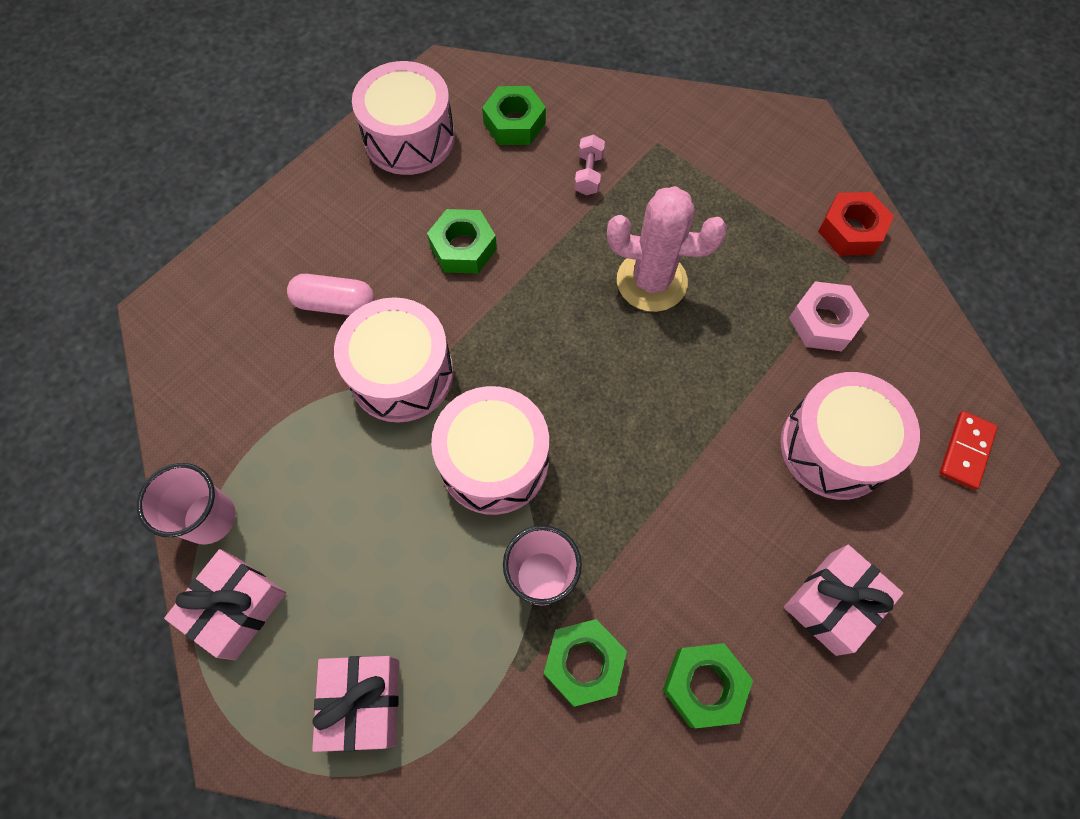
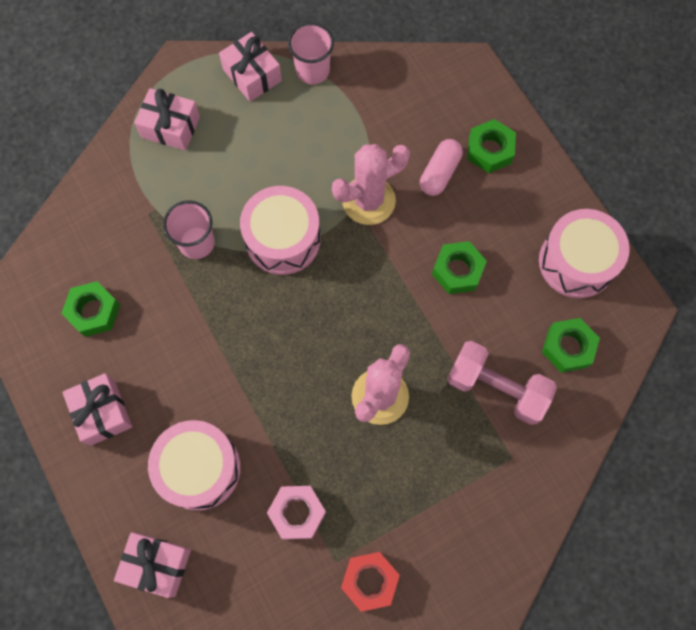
camera: 110 degrees right, 5 degrees up
pink drum [334,297,454,423] -> pink cactus [332,144,410,225]
green nut [544,619,627,707] -> green nut moved to [467,119,516,173]
pink dumbbell [574,135,605,195] -> pink dumbbell [447,341,557,425], size x2.05
red domino [939,411,998,490] -> pink gift [114,532,191,598]

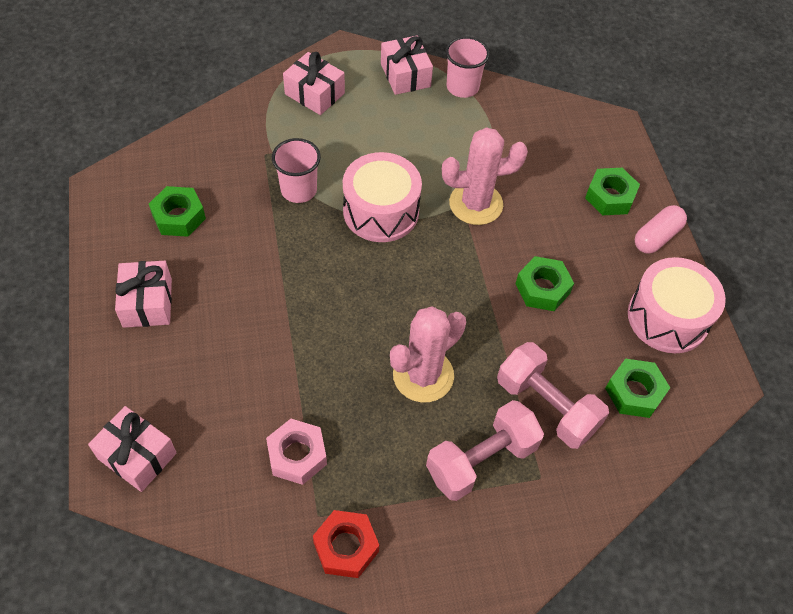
camera: 15 degrees right, 15 degrees down
pink drum [148,420,241,511] -> none
pink capsule [420,139,463,196] -> pink capsule moved to [635,205,687,254]
none -> pink dumbbell [426,400,544,501]

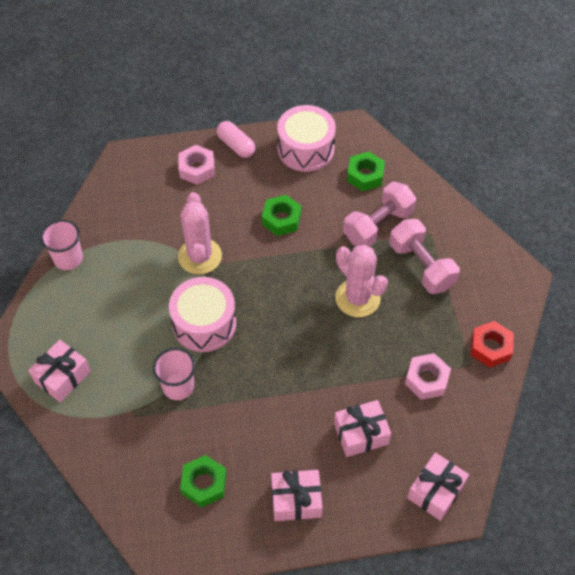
camera: 85 degrees left, 0 degrees up
pink gift [381,35,433,95] -> pink gift moved to [334,400,391,457]
green nut [585,168,640,215] -> pink nut [178,145,215,185]

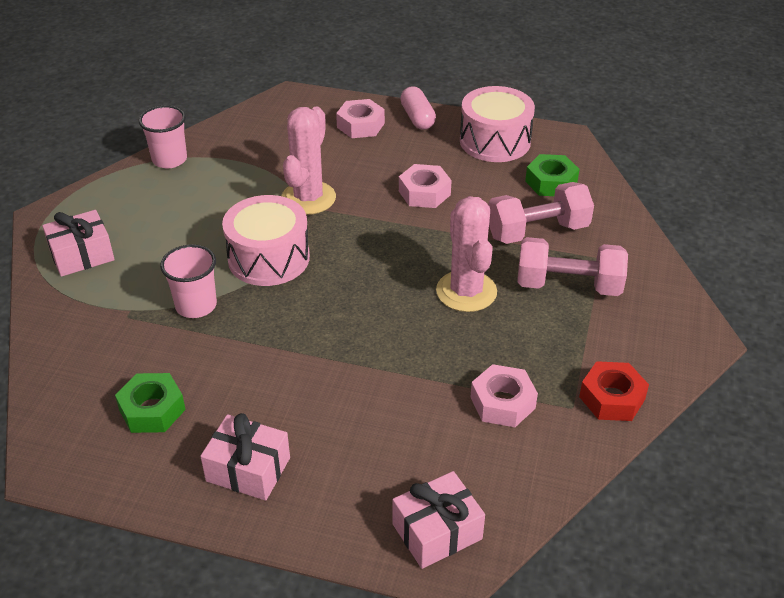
camera: 25 degrees right, 15 degrees down
green nut [262,195,301,236] -> pink nut [399,164,452,208]
pink gift [334,400,391,457] -> none
pink dumbbell [390,219,460,294] -> pink dumbbell turned 75 degrees counterclockwise [517,237,628,296]

